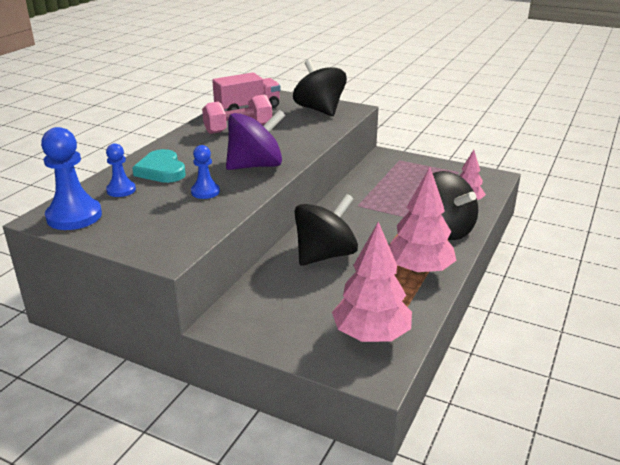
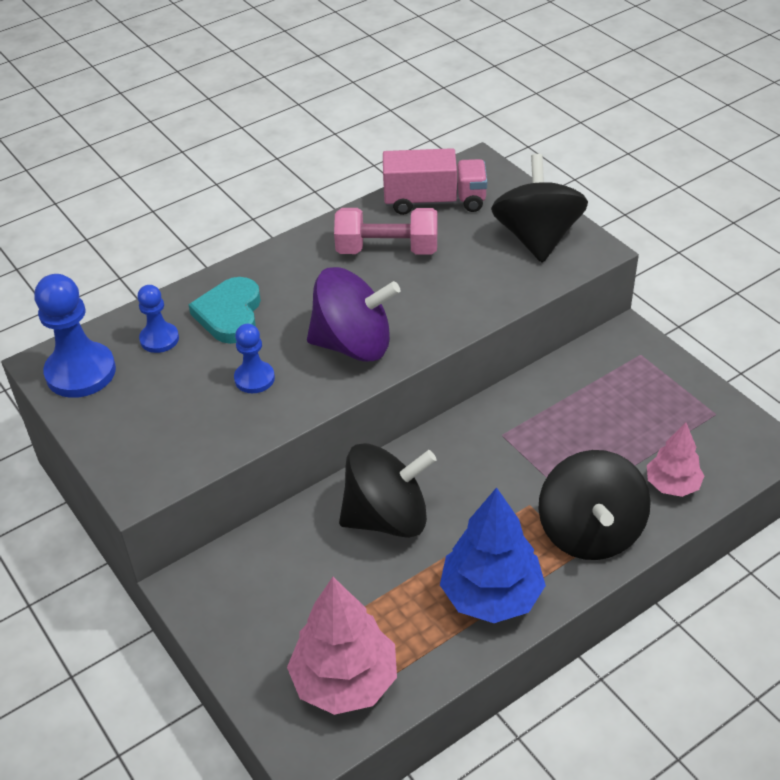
camera: 30 degrees right, 15 degrees up
pink tree [389,167,457,275] -> blue tree [440,487,546,623]

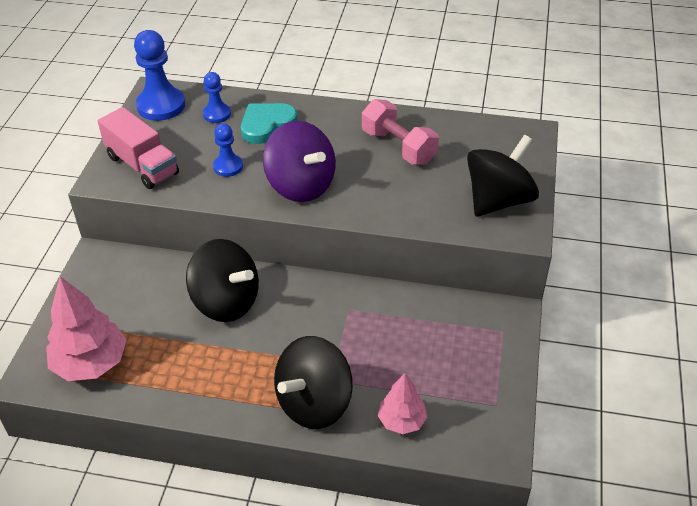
camera: 45 degrees right, 0 degrees up
pink truck [383,148,487,215] -> pink truck moved to [98,107,179,189]
blue tree [440,487,546,623] -> none

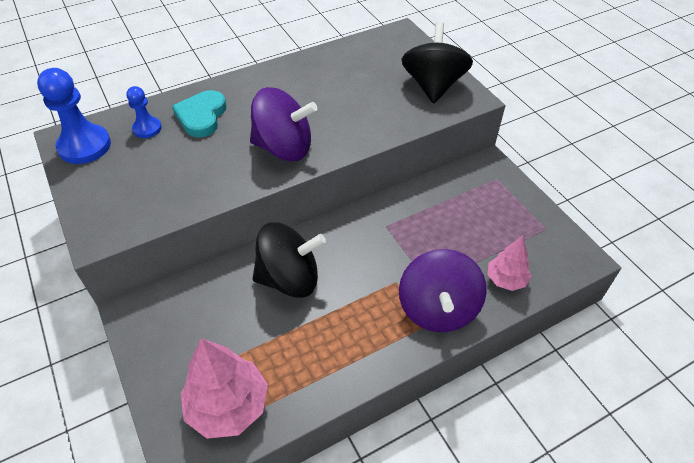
camera: 40 degrees left, 5 degrees up
pink truck [98,107,179,189] -> none
blue pawn [213,123,243,177] -> none
black spinning top [274,336,353,429] -> purple spinning top [399,249,486,332]
pink dumbbell [362,99,439,165] -> none

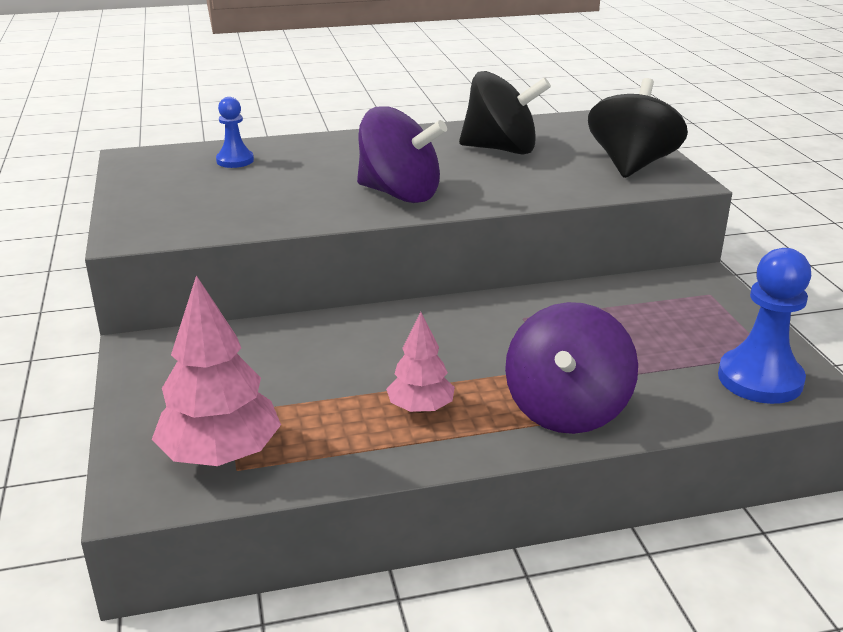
camera: 15 degrees right, 20 degrees down
blue pawn [37,68,111,164] -> blue pawn moved to [718,248,811,404]
turquoise heart [172,90,227,137] -> none
black spinning top [253,222,326,298] -> black spinning top moved to [459,71,551,155]
pink tree [488,236,531,291] -> pink tree moved to [386,312,455,413]

